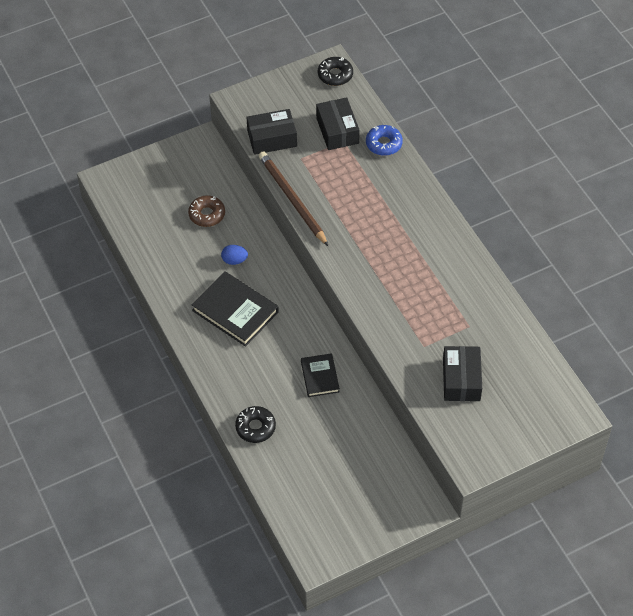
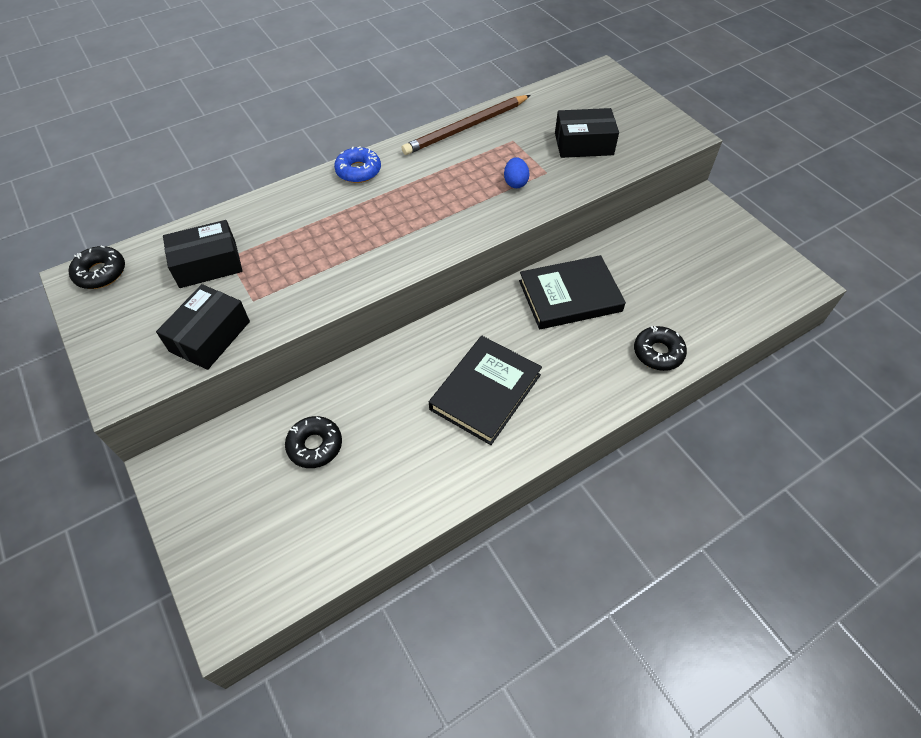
camera: 95 degrees left, 0 degrees up
brown donut [188,195,225,227] -> black donut [285,416,342,468]
blue egg [221,245,248,265] -> blue egg moved to [504,157,530,188]
black box [246,109,297,155] -> black box turned 45 degrees clockwise [156,284,250,370]
brown pencil [259,151,328,246] -> brown pencil moved to [402,95,531,155]
black book [301,353,340,397] -> black book [519,255,626,329], size x1.69
blue donut [366,125,403,156] -> blue donut moved to [334,146,381,183]

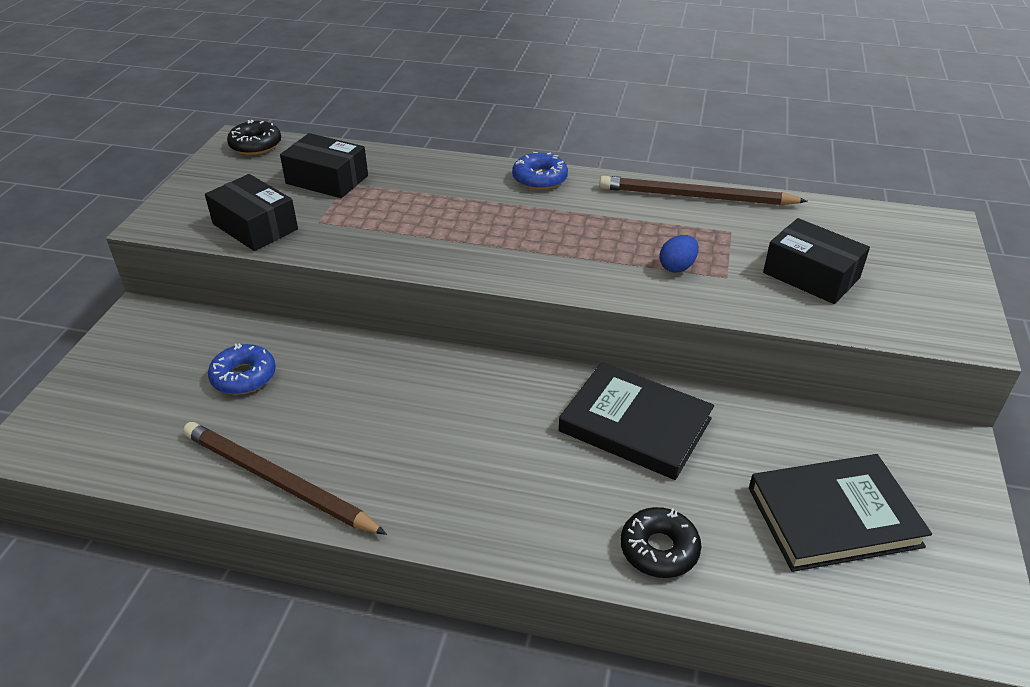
camera: 45 degrees right, 15 degrees down
black box [156,284,250,370] -> black box turned 60 degrees clockwise [205,174,298,251]
black donut [285,416,342,468] -> blue donut [208,343,276,395]
black book [429,336,542,445] -> black book moved to [749,454,932,572]
none -> brown pencil [183,422,387,535]

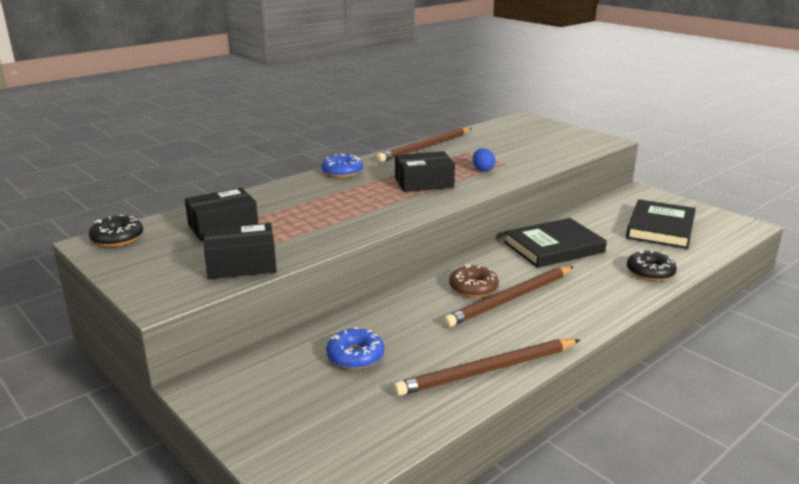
camera: 55 degrees left, 15 degrees down
black box [763,218,870,304] -> black box moved to [395,151,455,192]
none -> brown pencil [443,266,574,327]
none -> brown donut [449,264,499,298]

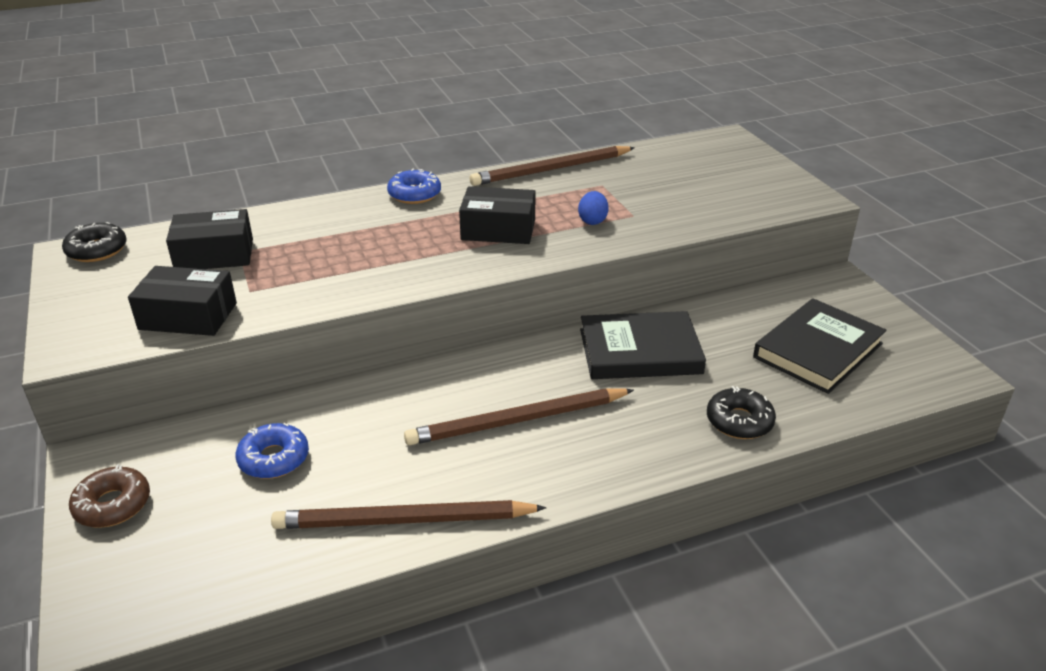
camera: 20 degrees right, 10 degrees up
brown donut [449,264,499,298] -> brown donut moved to [69,464,150,528]

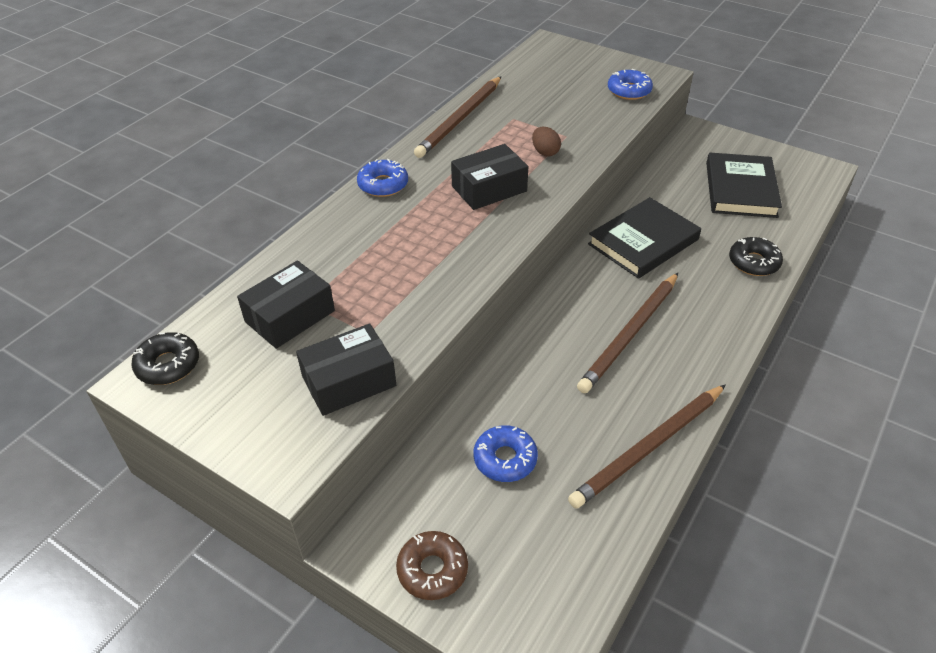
camera: 35 degrees left, 10 degrees up
blue egg [578,191,609,225] -> brown egg [532,127,561,157]
none -> blue donut [608,69,653,100]

